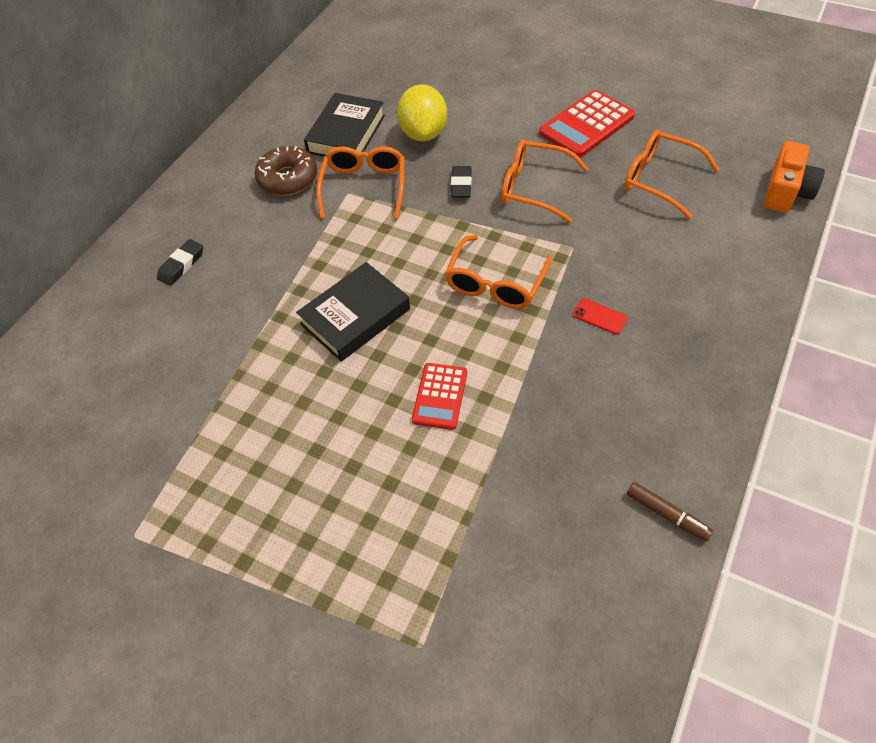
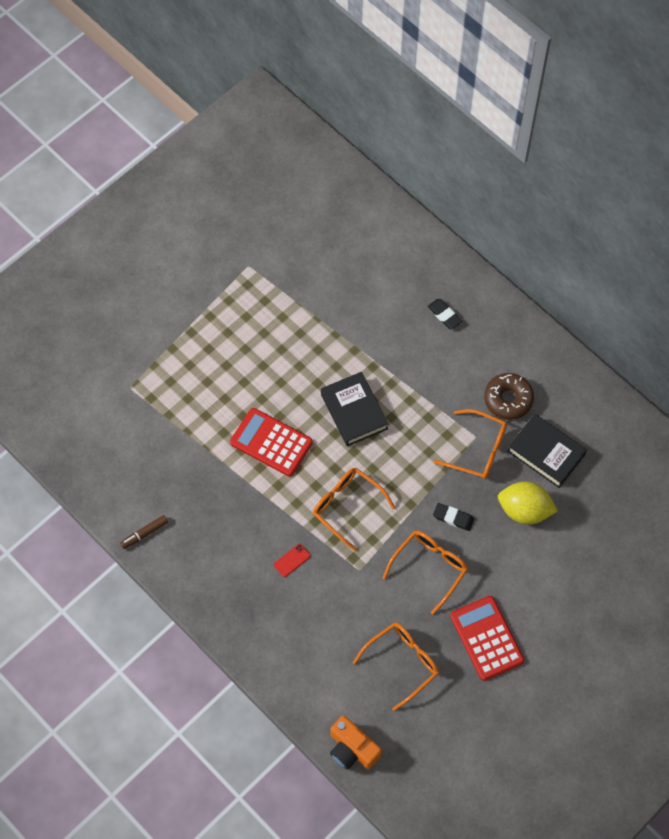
camera: 105 degrees right, 10 degrees up
red calculator [412,363,467,430] -> red calculator [230,408,313,477], size x1.58

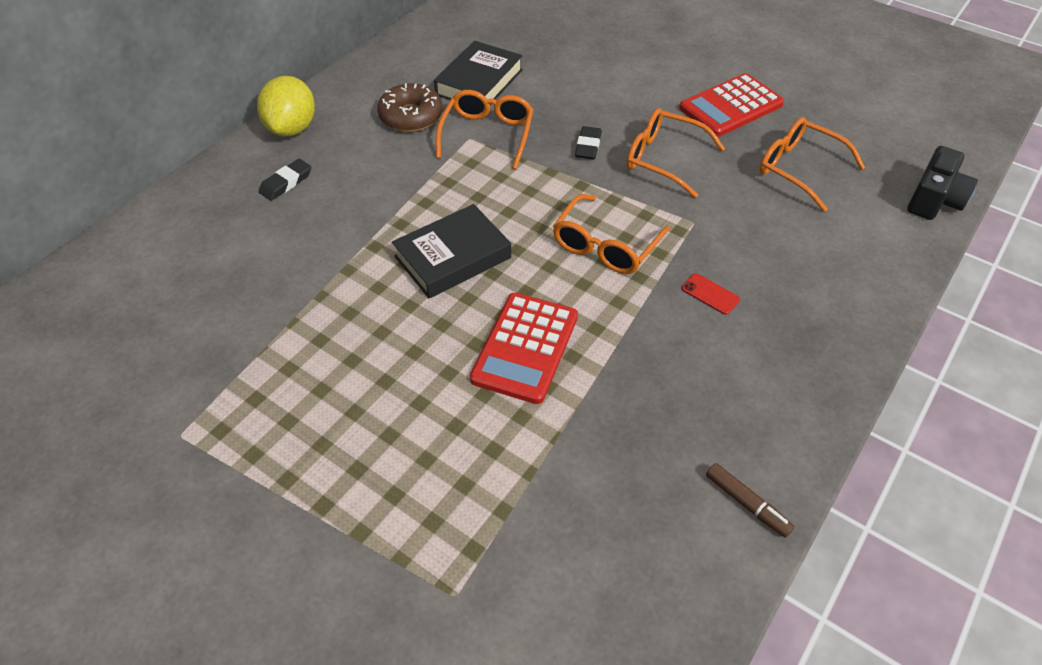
camera: 100 degrees left, 15 degrees down
orange camera [330,716,382,770] -> black camera [907,146,978,220]
yellow lemon [498,482,558,524] -> yellow lemon moved to [257,76,315,136]

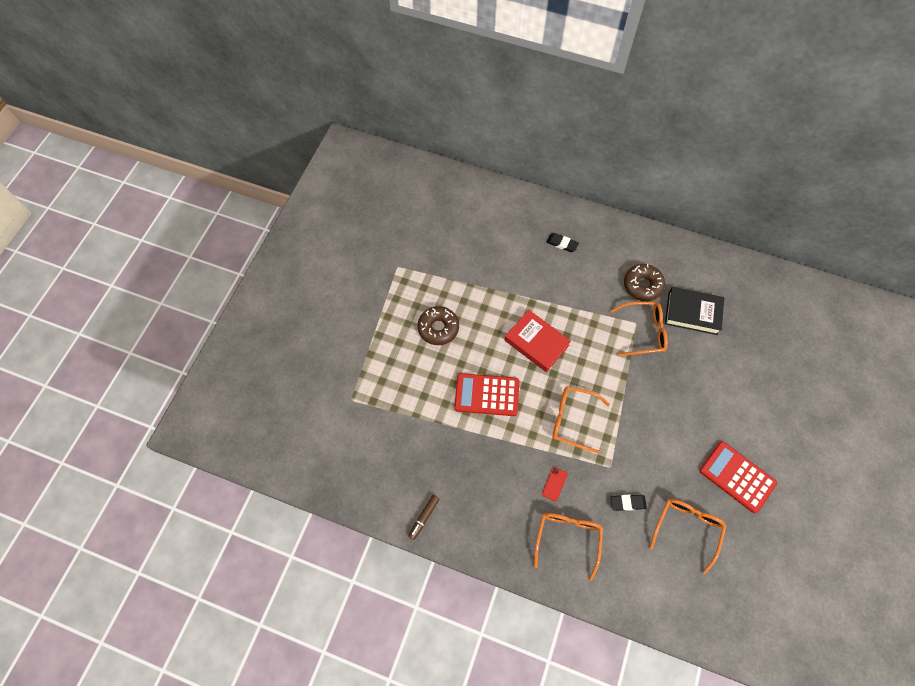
camera: 75 degrees right, 15 degrees up
yellow lemon [257,76,315,136] -> none
black book [392,204,511,298] -> red book [505,310,571,372]
black eraser [575,126,602,159] -> black eraser moved to [610,495,647,511]
orange glasses [627,108,725,198] -> orange glasses moved to [534,513,603,581]
black camera [907,146,978,220] -> none
none -> brown donut [418,306,459,345]

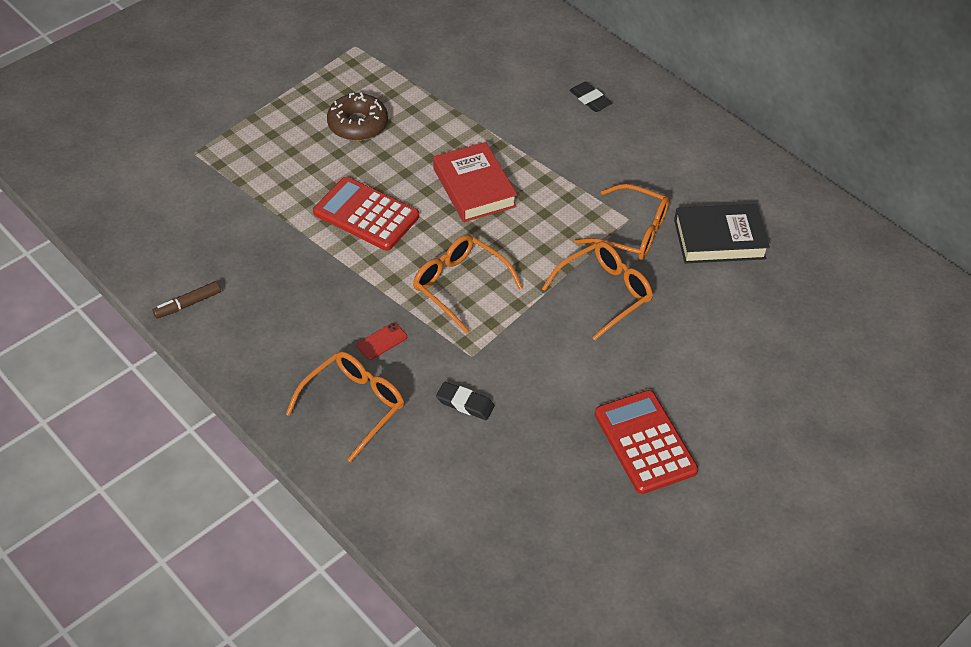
camera: 25 degrees right, 15 degrees down
brown donut [624,264,665,301] -> none
orange glasses [650,499,726,574] -> orange glasses moved to [542,242,653,340]
black book [665,287,724,335] -> black book turned 45 degrees counterclockwise [674,204,770,264]

